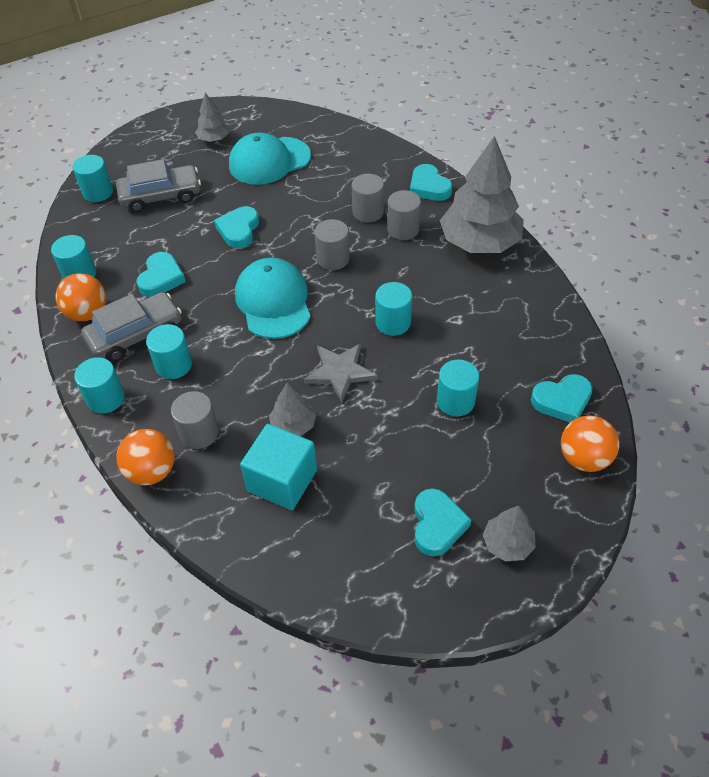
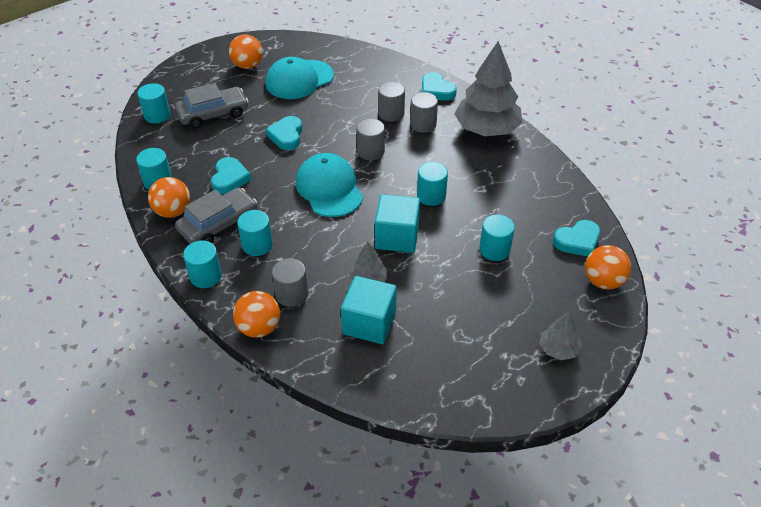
camera: 10 degrees left, 5 degrees down
grey tree [195,93,229,142] -> orange ball [229,34,263,69]
grey star [304,343,377,403] -> turquoise cube [375,194,420,253]
turquoise heart [414,488,471,556] -> none

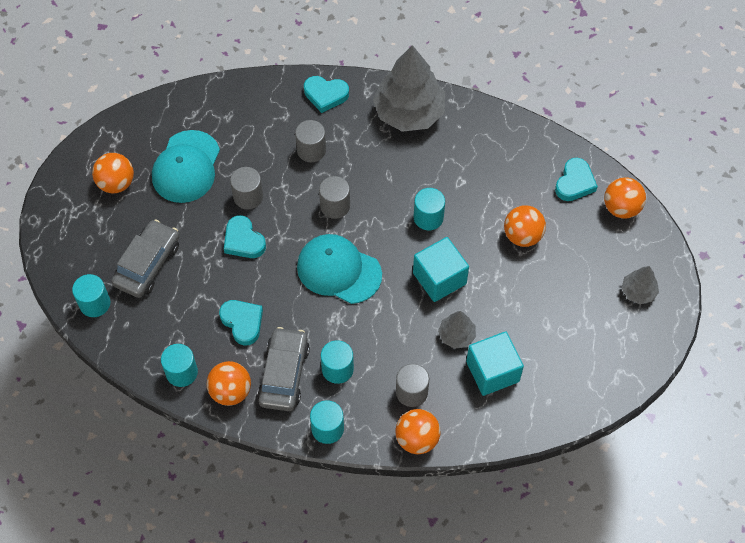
camera: 40 degrees left, 15 degrees up
grey cylinder [410,92,438,133] -> grey cylinder moved to [230,167,263,209]
turquoise cylinder [479,214,515,261] -> orange ball [504,205,546,247]

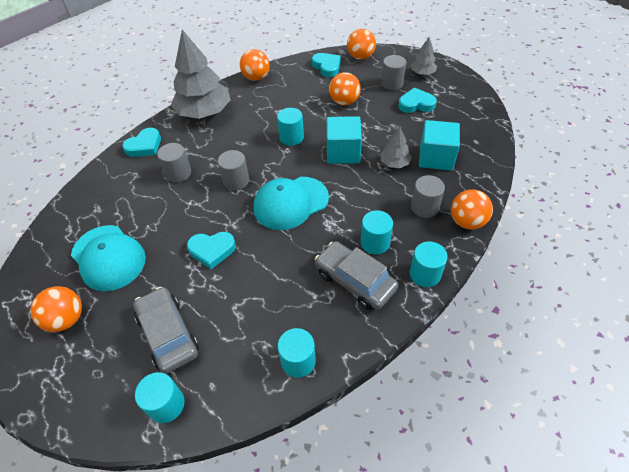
camera: 55 degrees left, 10 degrees down
orange ball [207,361,251,406] -> orange ball moved to [240,49,270,81]
turquoise heart [219,300,263,346] -> turquoise heart moved to [398,87,437,113]
grey cylinder [230,167,263,209] -> grey cylinder moved to [381,55,406,90]

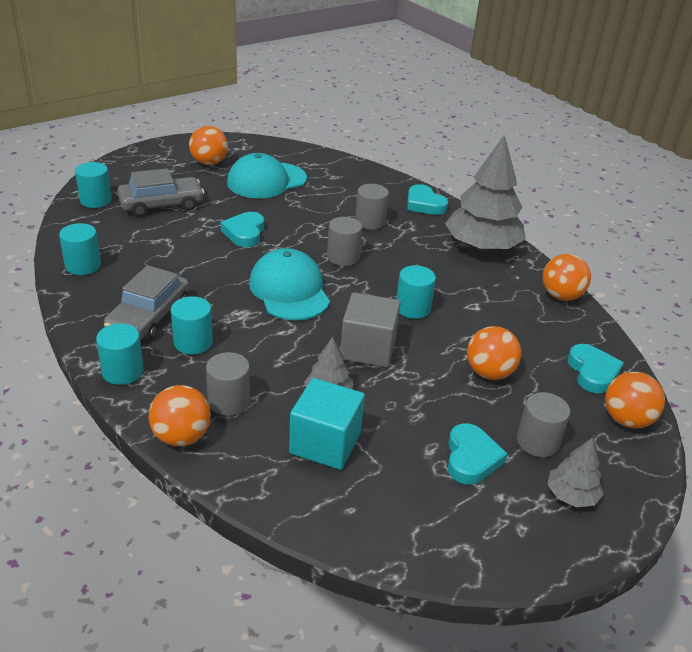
camera: 95 degrees right, 15 degrees down
turquoise heart [312,53,341,77] -> turquoise heart turned 75 degrees counterclockwise [567,344,624,394]
grey car [315,241,399,310] -> grey car turned 150 degrees clockwise [104,265,189,341]
turquoise cube [327,116,362,164] -> grey cube [340,292,400,367]

